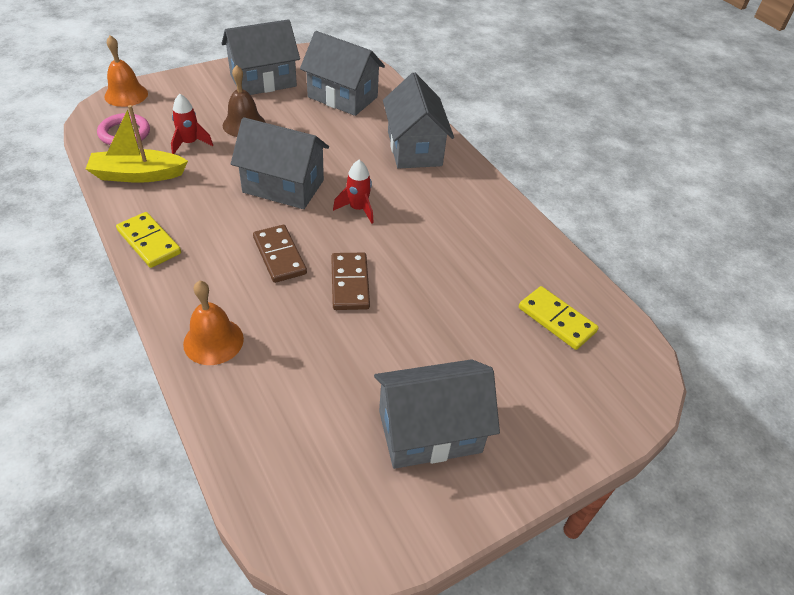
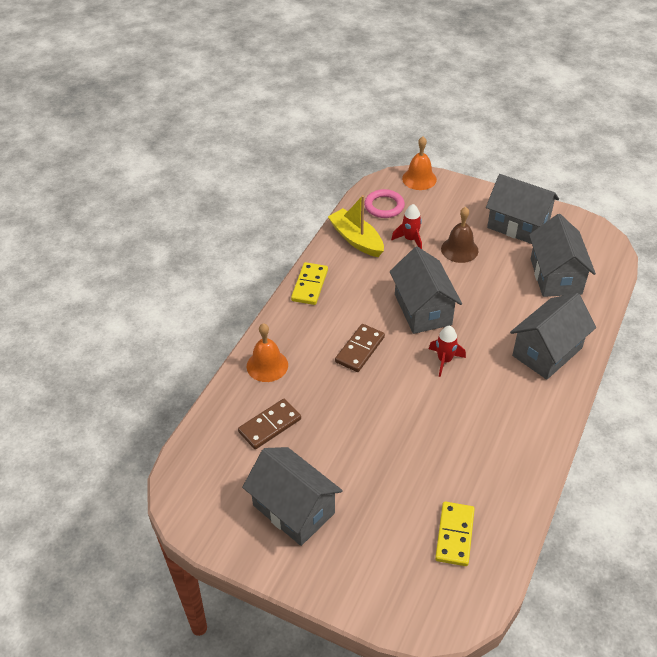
camera: 60 degrees right, 0 degrees up
brown domino [331,253,370,310] -> brown domino moved to [238,399,301,449]

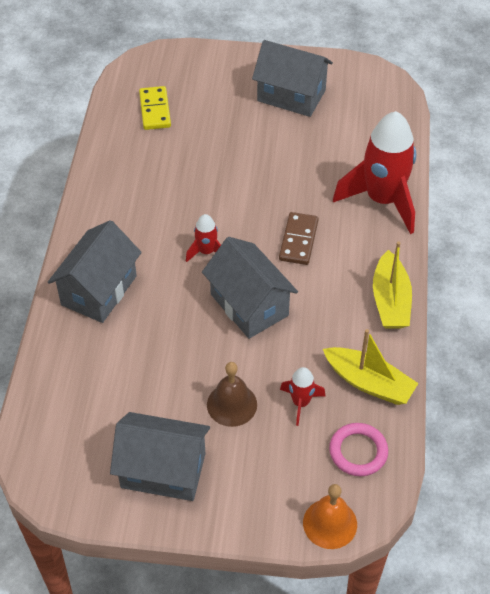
camera: 160 degrees right, 5 degrees up
brown domino [238,399,301,449] -> none
orange bell [247,323,288,382] -> red rocket [333,111,416,234]
yellow domino [291,262,328,305] -> yellow boat [373,241,412,328]
grey house [529,214,596,297] -> none

